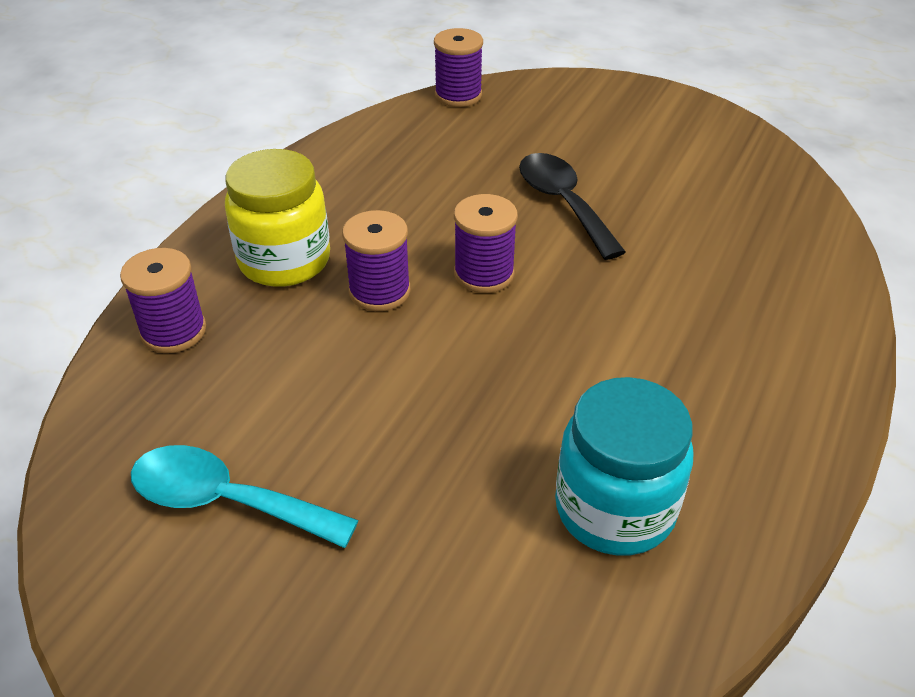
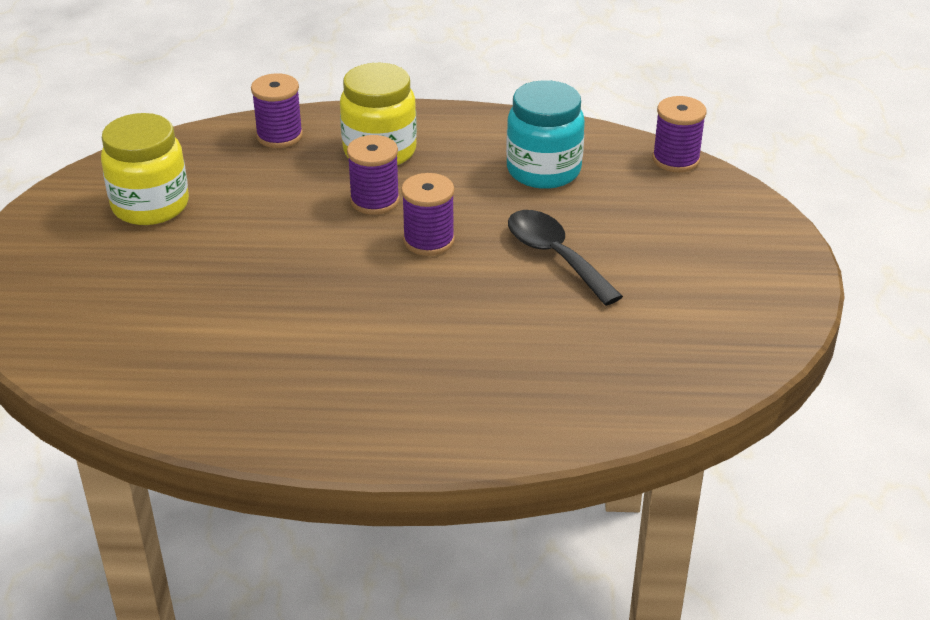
camera: 65 degrees right, 5 degrees down
turquoise spoon [131,445,359,548] -> yellow jar [101,113,189,225]
black spoon [519,153,626,260] -> black spoon turned 75 degrees counterclockwise [508,210,623,306]
turquoise jar [555,377,693,556] -> turquoise jar moved to [506,80,585,189]

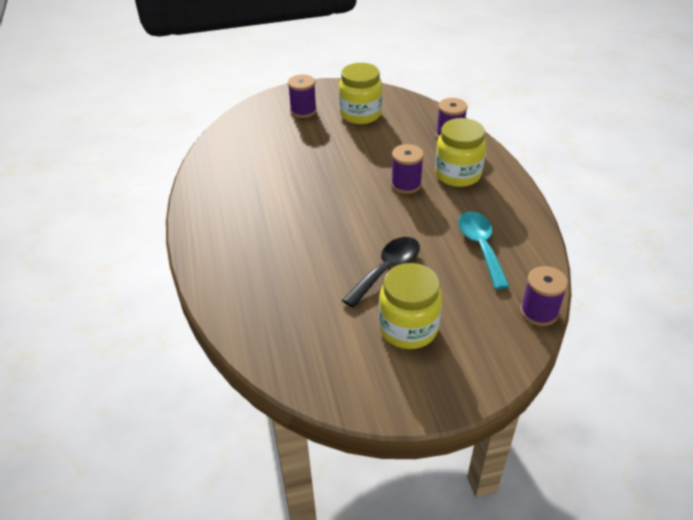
camera: 75 degrees right, 5 degrees up
purple spool [401,173,455,256] -> purple spool moved to [288,74,317,118]
turquoise jar [506,80,585,189] -> turquoise spoon [458,212,509,289]
none -> yellow jar [379,263,442,349]

